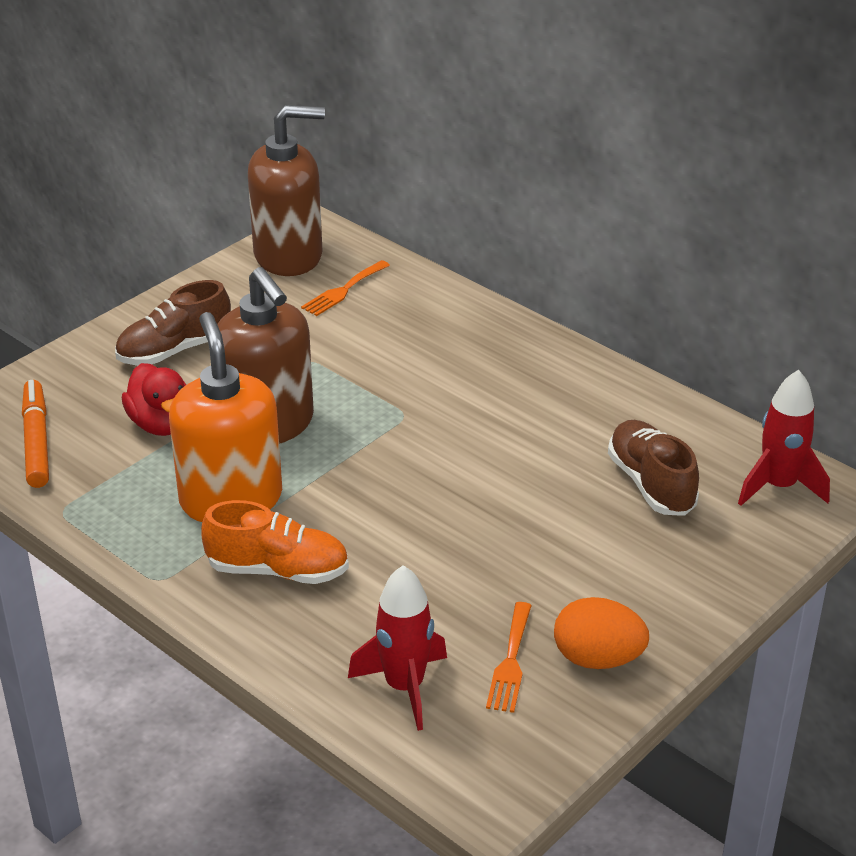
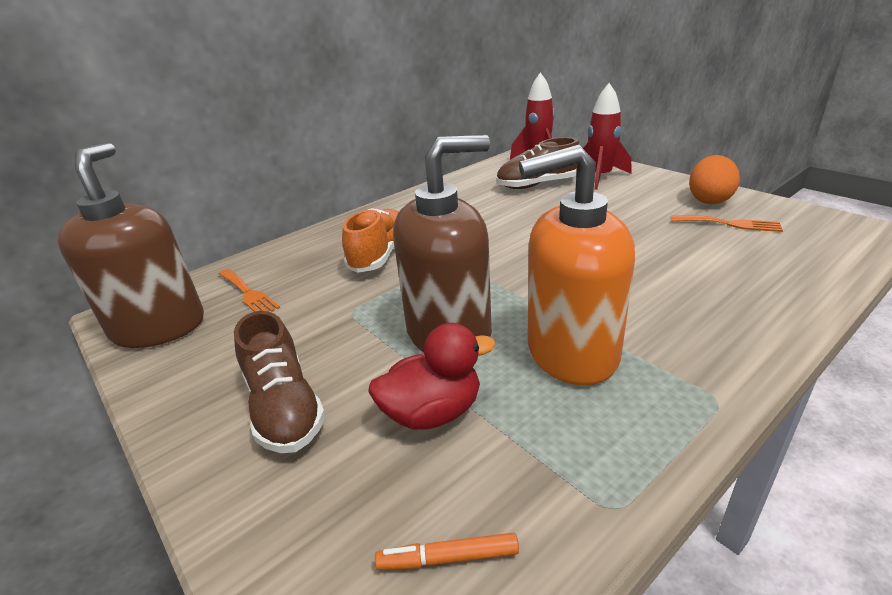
camera: 80 degrees left, 5 degrees down
orange marker [22,380,49,488] -> orange marker [375,533,519,570], size x0.57
orange shoe [201,500,349,584] -> orange shoe moved to [342,208,399,273]
red rocket [348,565,447,731] -> red rocket moved to [583,83,631,190]

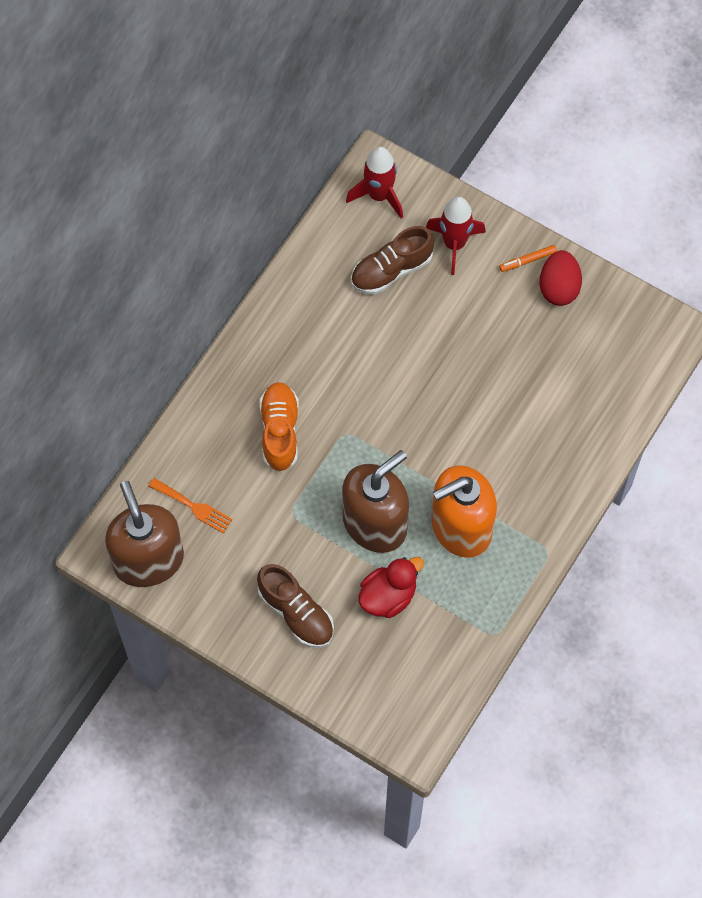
camera: 20 degrees left, 35 degrees up
orange marker [375,533,519,570] -> orange marker moved to [499,245,557,272]
orange fork [671,215,783,232] -> none
orange egg [689,155,740,204] -> red egg [540,250,582,306]

